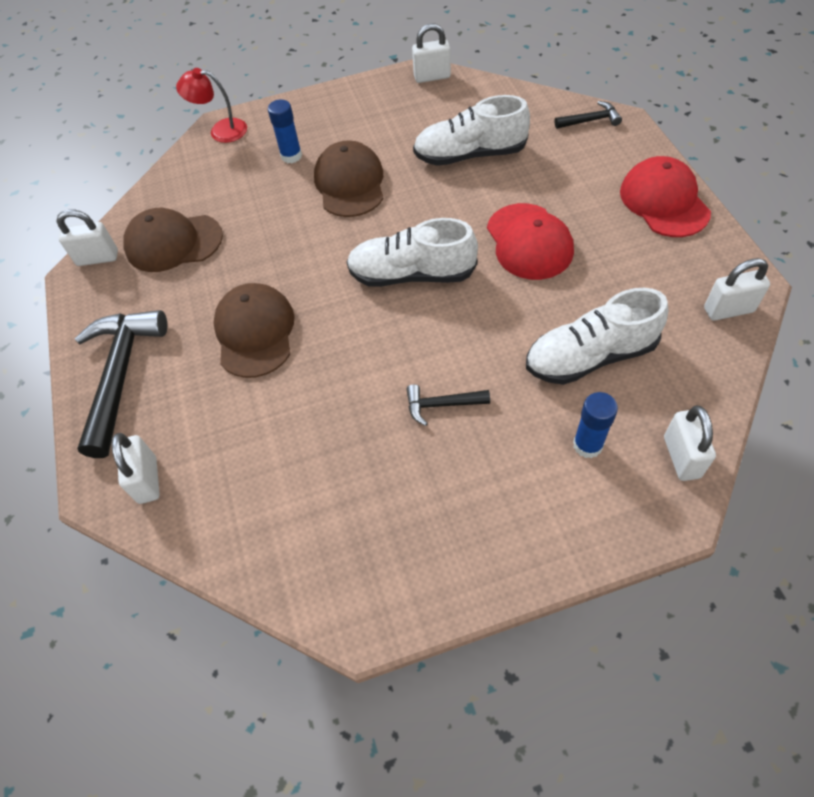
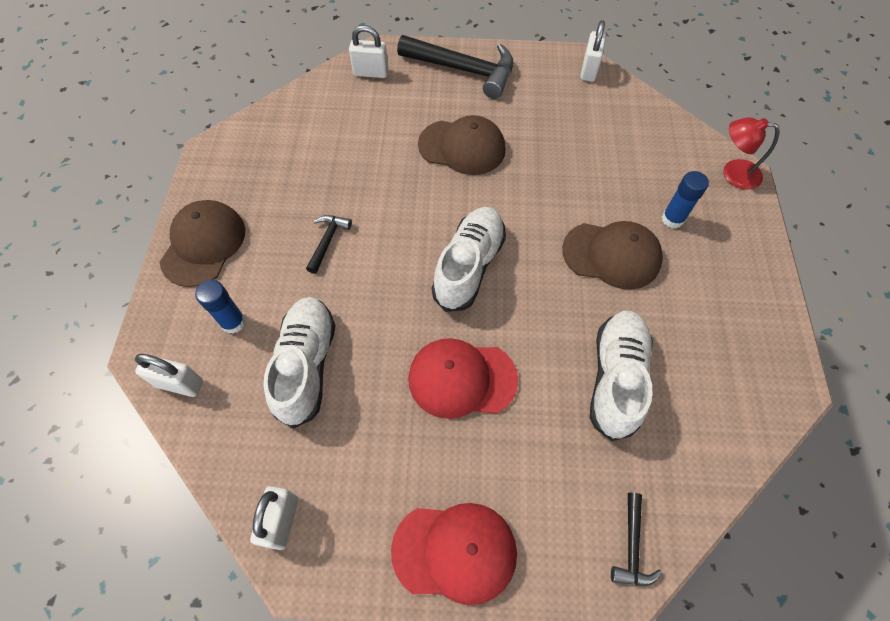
camera: 105 degrees right, 5 degrees up
brown cap [123,208,223,272] -> brown cap moved to [160,200,245,287]
red lamp [176,68,247,143] -> red lamp turned 105 degrees counterclockwise [724,117,780,190]
white padlock [412,23,451,83] -> none

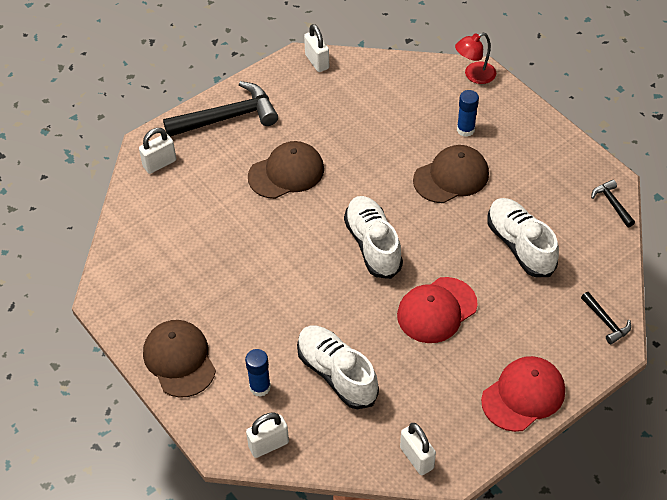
camera: 40 degrees left, 10 degrees down
black hammer [306,215,352,274] -> black hammer moved to [591,180,635,227]

